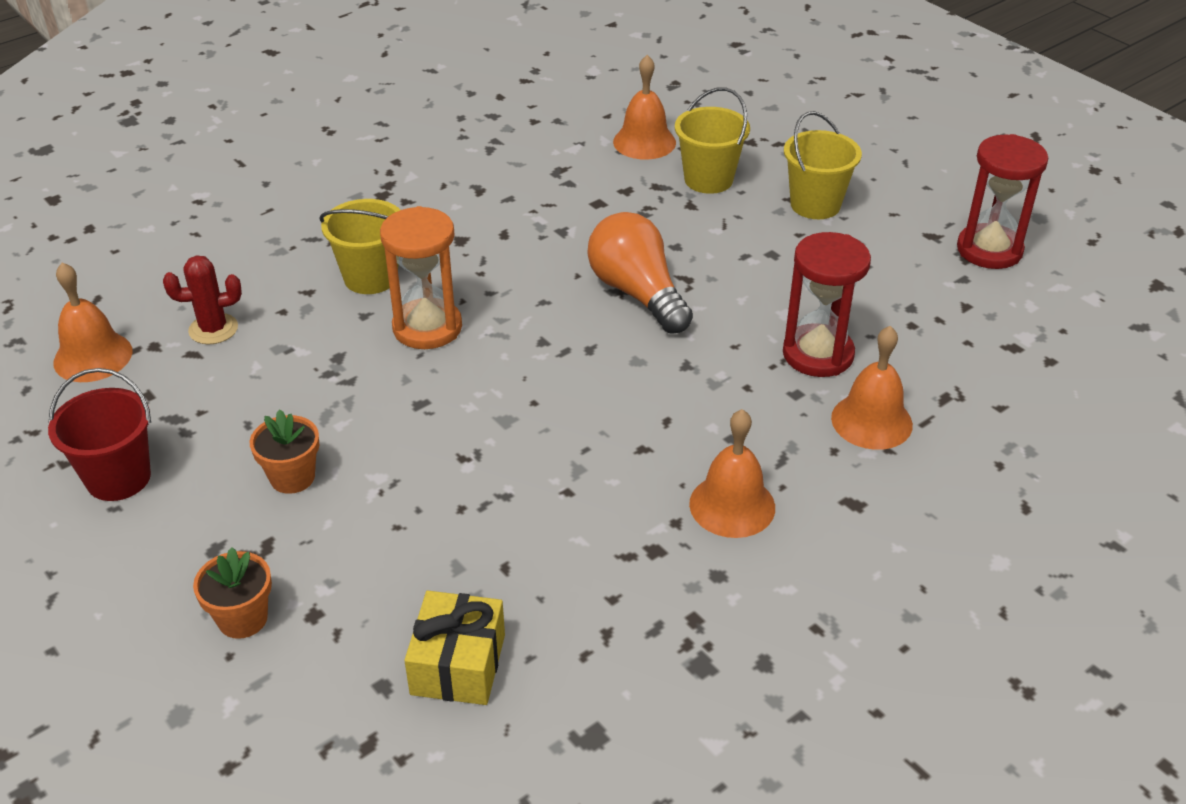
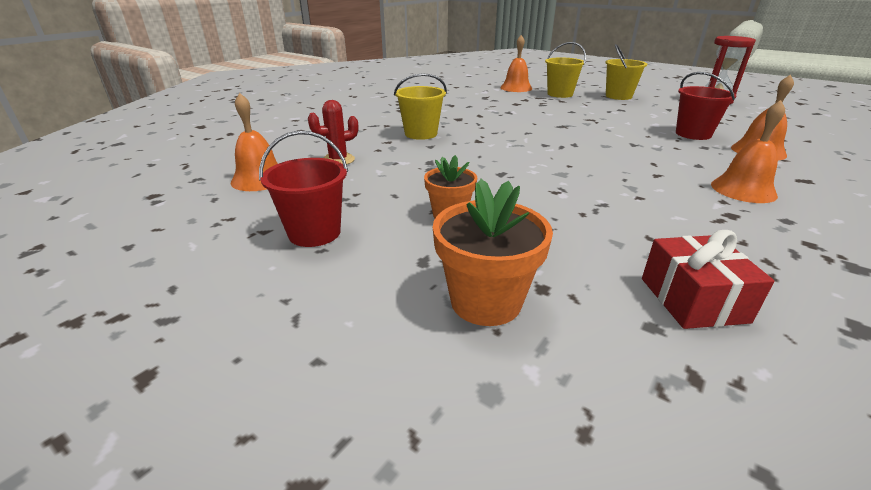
camera: 15 degrees left, 10 degrees down
orange flower pot [193,547,272,639] -> orange flower pot [433,179,553,326], size x1.56
orange hourglass [380,206,462,349] -> none
yellow gift [404,591,505,705] -> red gift [642,230,774,329]
orange light bulb [588,212,693,334] -> none
red hourglass [783,232,871,377] -> red bucket [676,72,737,140]

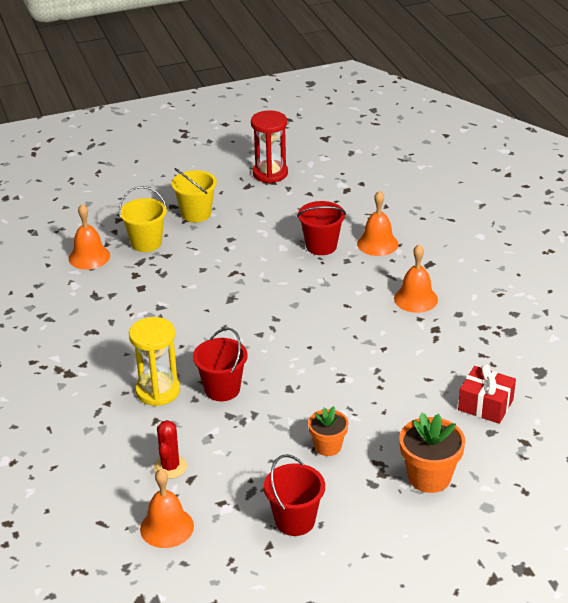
camera: 55 degrees left, 5 degrees up
yellow bucket [394,73,447,140] -> yellow hourglass [129,317,180,406]
none -> red bucket [193,328,248,401]

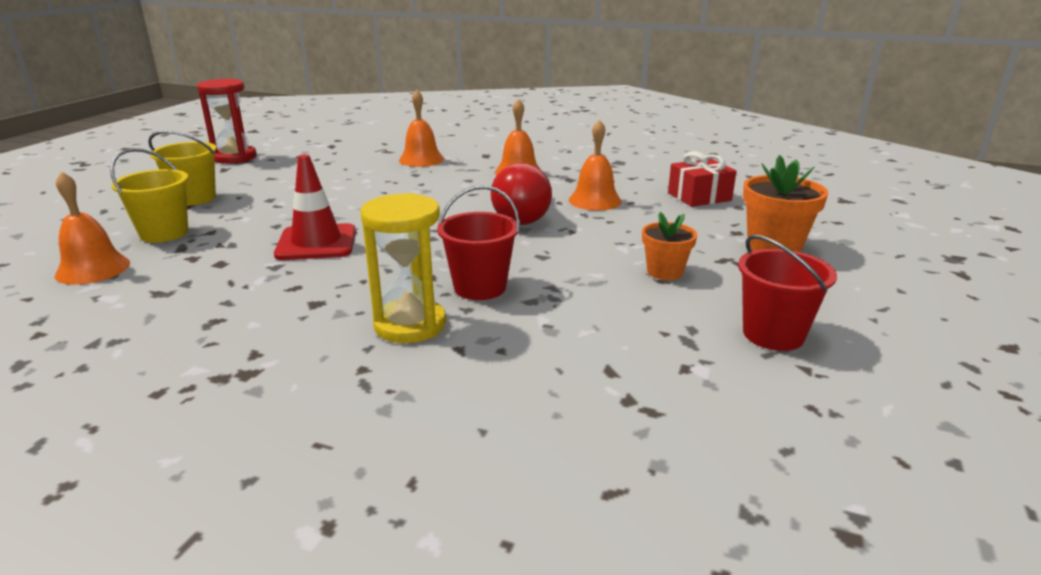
camera: 50 degrees left, 10 degrees down
orange bell [140,469,194,548] -> orange bell moved to [569,120,622,211]
red cactus [154,420,187,479] -> none
red bucket [297,201,346,255] -> none
none -> red traffic cone [274,154,356,260]
none -> red light bulb [491,163,552,225]

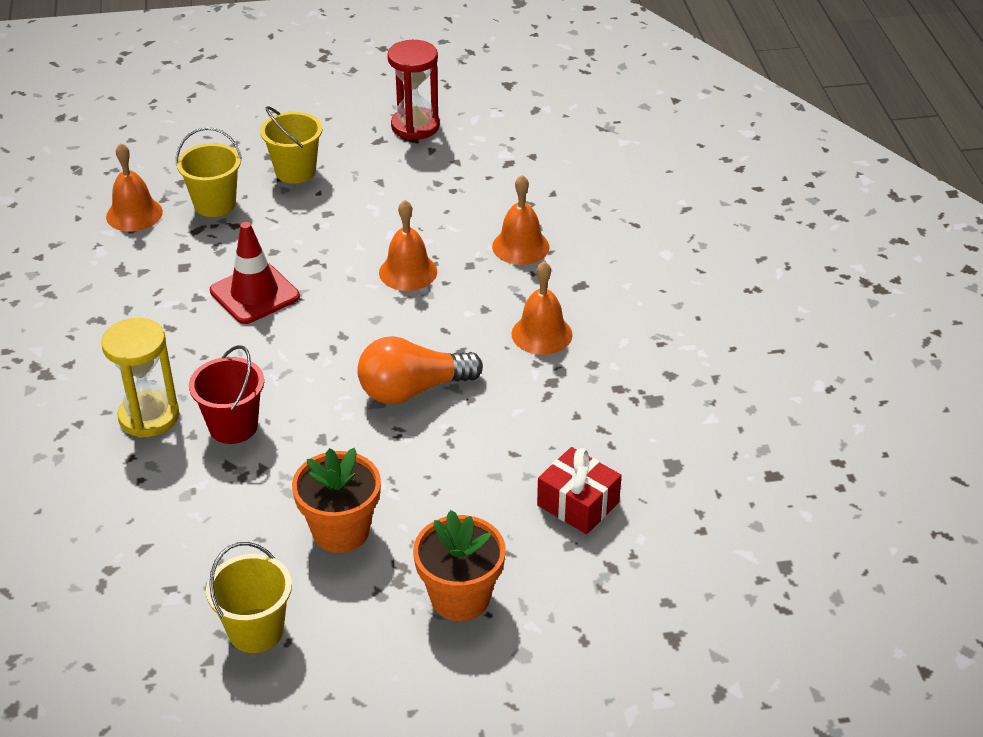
camera: 60 degrees right, 15 degrees up
red light bulb [491,163,552,225] -> orange light bulb [357,336,483,404]
orange bell [569,120,622,211] -> orange bell moved to [379,200,437,291]
orange flower pot [642,212,697,280] -> orange flower pot [292,448,381,553], size x1.56
red bucket [738,235,837,351] -> yellow bucket [206,542,292,653]

